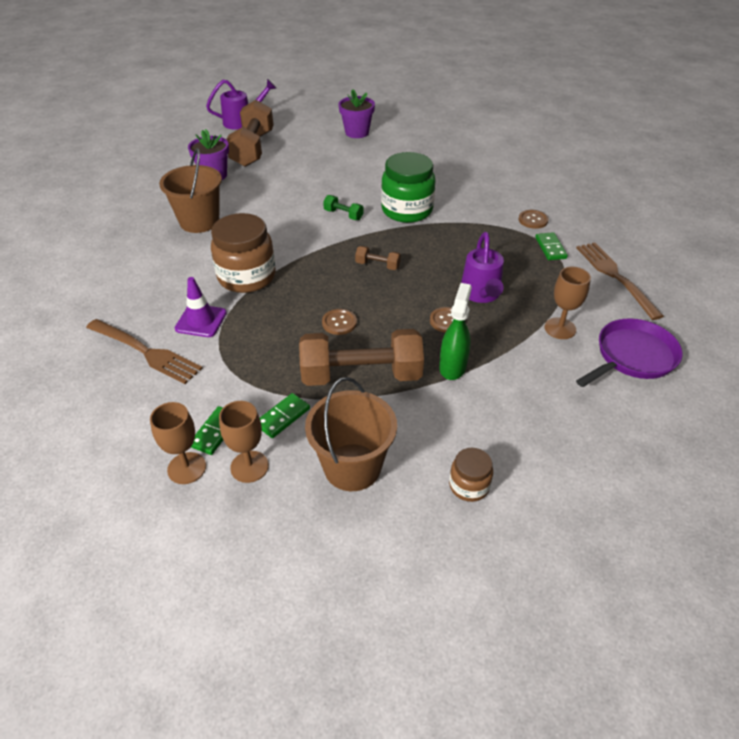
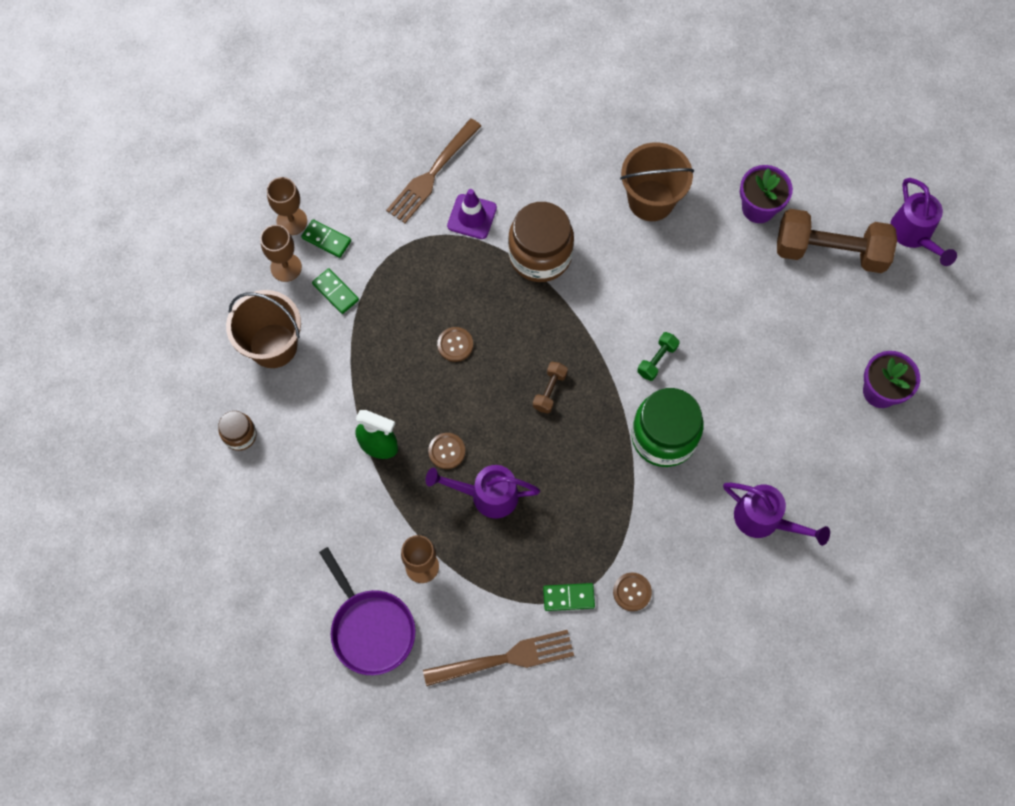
camera: 95 degrees right, 25 degrees up
brown dumbbell [299,329,424,386] -> none
none -> purple watering can [723,483,830,546]

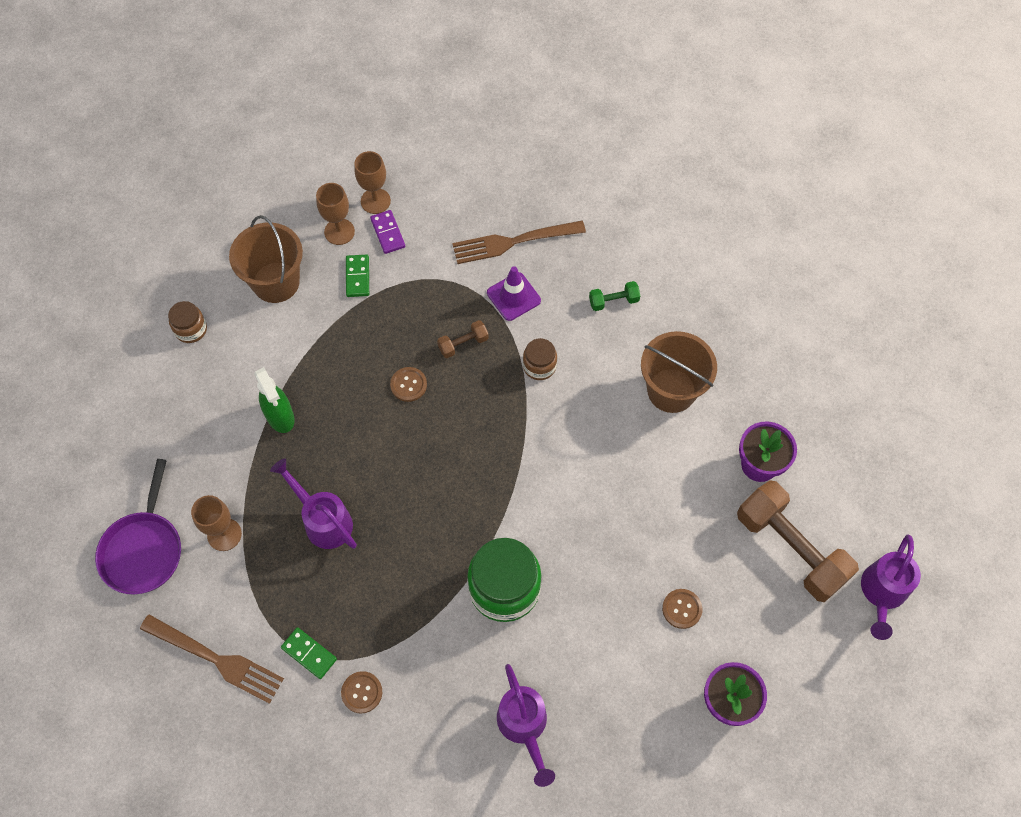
camera: 40 degrees right, 5 degrees down
green domino [301,219,351,258] -> purple domino [370,210,405,254]
brown button [428,433,465,469] -> brown button moved to [662,589,703,629]
brown jar [508,202,574,282] -> brown jar [523,338,557,380], size x0.51
brown dumbbell [533,362,568,413] -> brown dumbbell moved to [437,320,489,358]
green dumbbell [637,332,680,381] -> green dumbbell moved to [589,281,640,311]

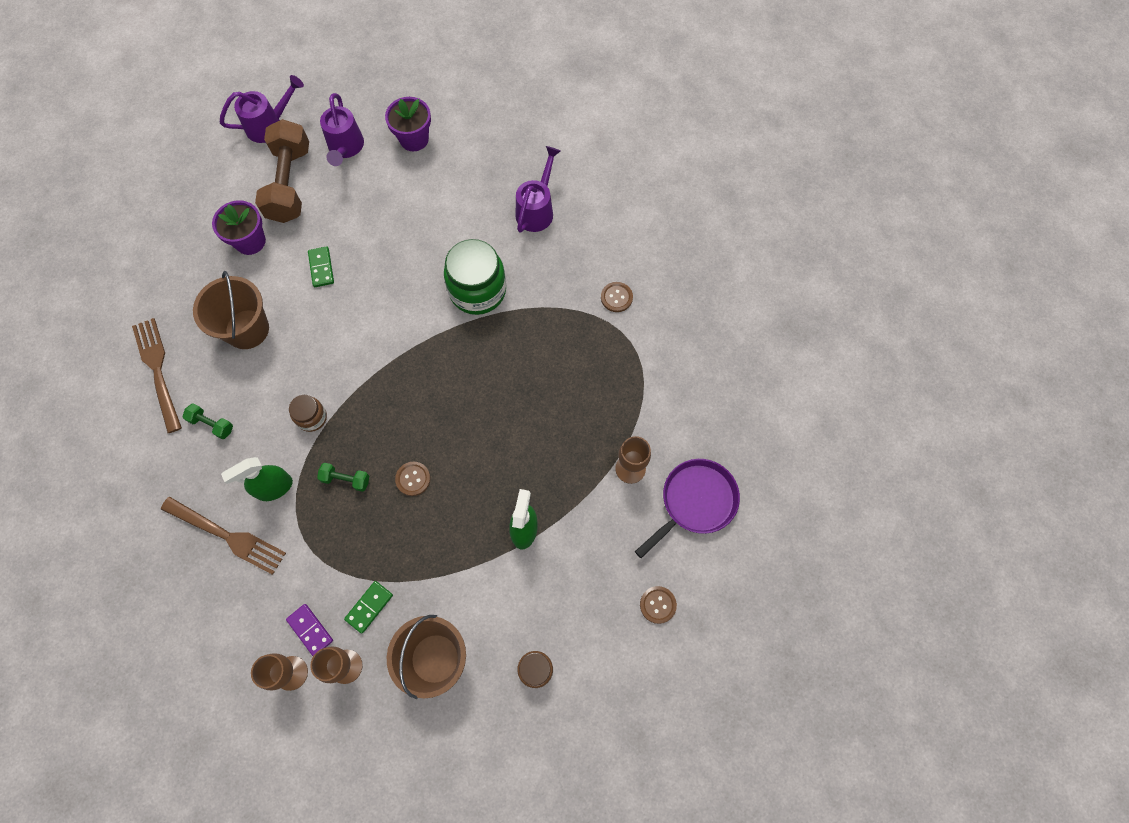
camera: 140 degrees left, 5 degrees up
brown fork [140,614,284,704] -> brown fork moved to [132,318,182,433]
purple watering can [270,458,357,549] -> purple watering can moved to [320,93,364,166]
green domino [281,627,337,679] -> green domino moved to [308,246,334,287]
purple domino [370,210,405,254] -> purple domino turned 60 degrees counterclockwise [286,604,333,656]
brown dumbbell [437,320,489,358] -> green dumbbell [317,463,369,492]
purple traffic cone [487,266,541,321] -> green spray bottle [221,457,293,501]
brown button [662,589,703,629] -> brown button moved to [640,586,677,624]

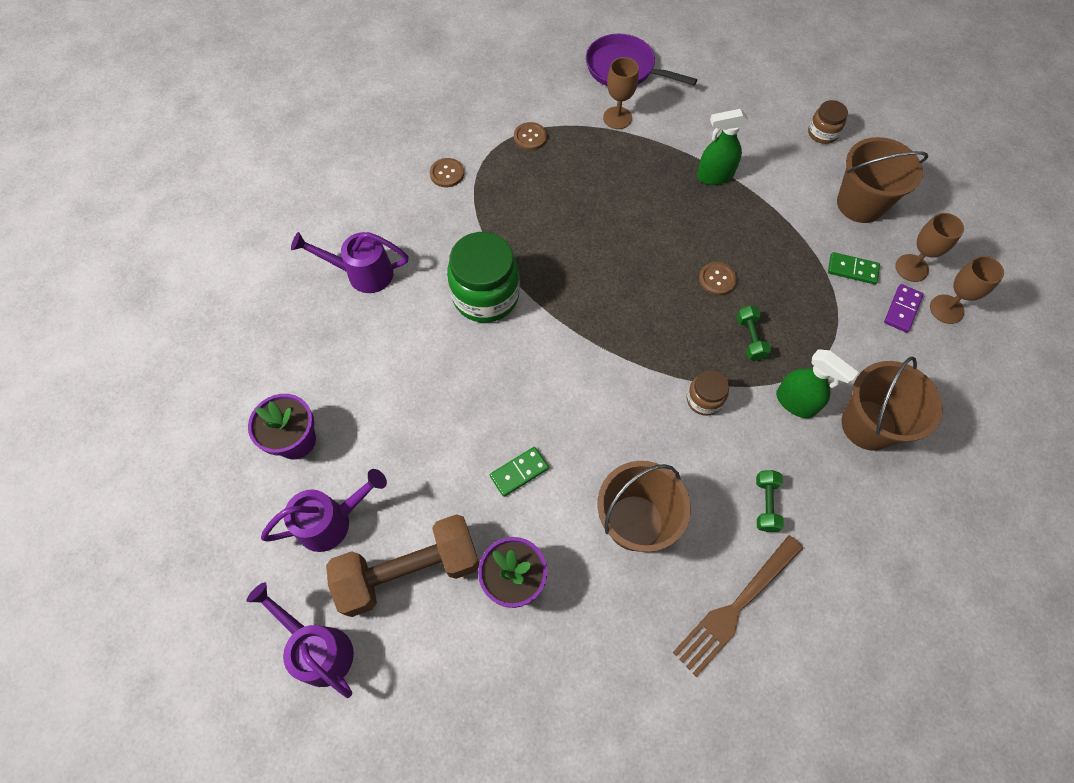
camera: 110 degrees left, 5 degrees down
brown fork [161,496,286,575] -> brown bucket [841,356,943,451]
brown button [640,586,677,624] -> brown button moved to [514,122,547,150]

